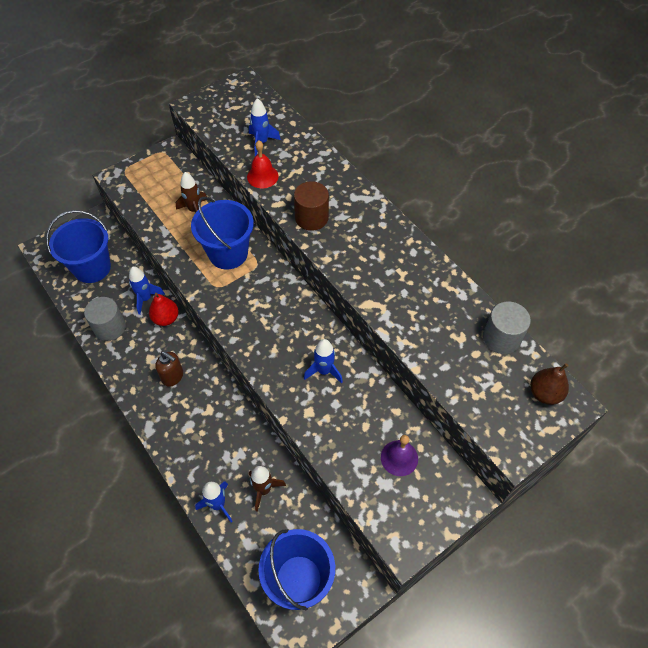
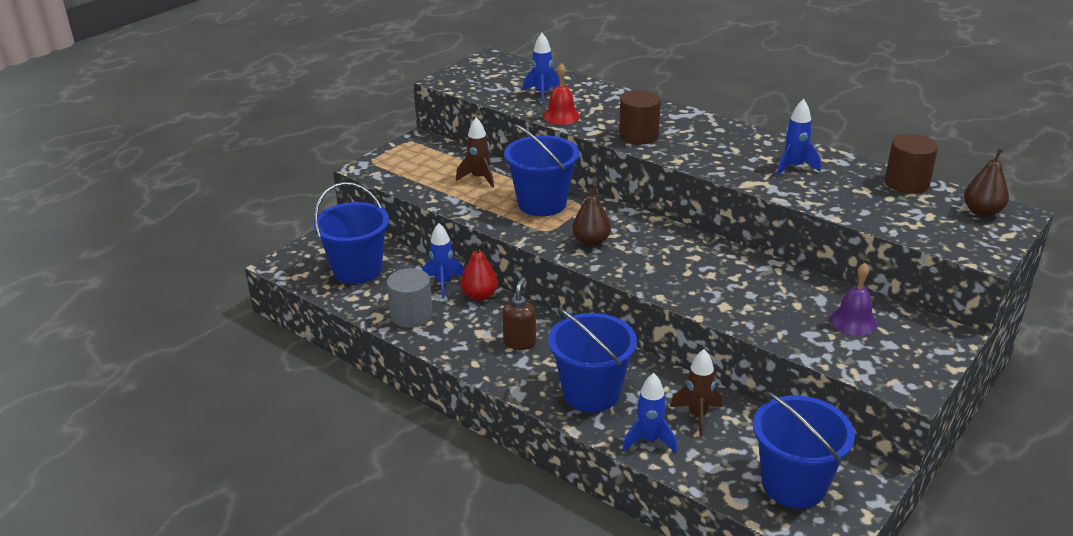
camera: 15 degrees left, 25 degrees down
brown soap dispenser [155,352,183,387] -> brown soap dispenser turned 90 degrees counterclockwise [502,277,536,350]
blue rocket [304,339,343,384] -> blue rocket moved to [777,99,821,176]
grey cylinder [483,302,531,354] -> brown cylinder [885,134,938,194]
none -> blue bucket [548,308,637,412]
none -> brown pear [572,184,611,247]

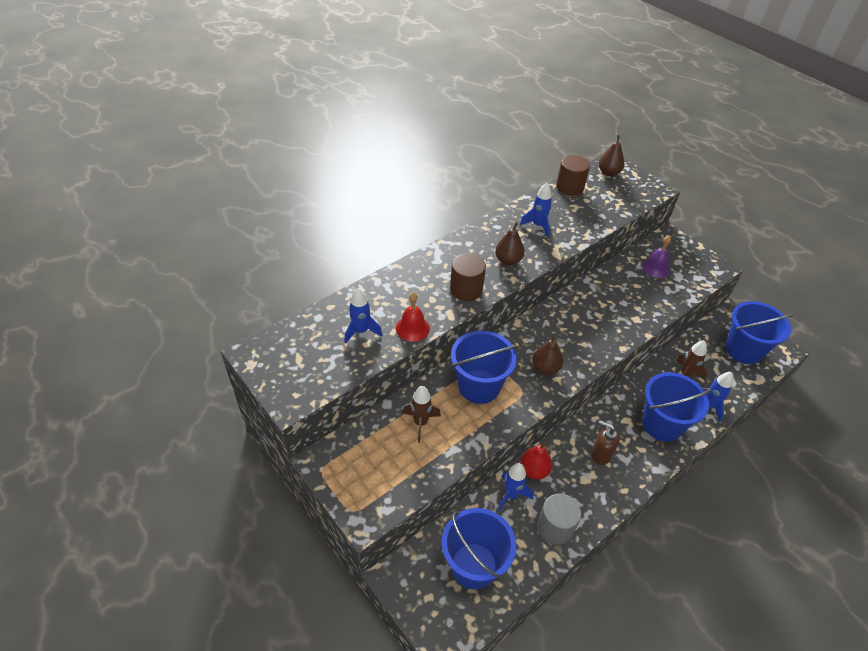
camera: 80 degrees left, 15 degrees up
none -> brown pear [495,222,525,266]

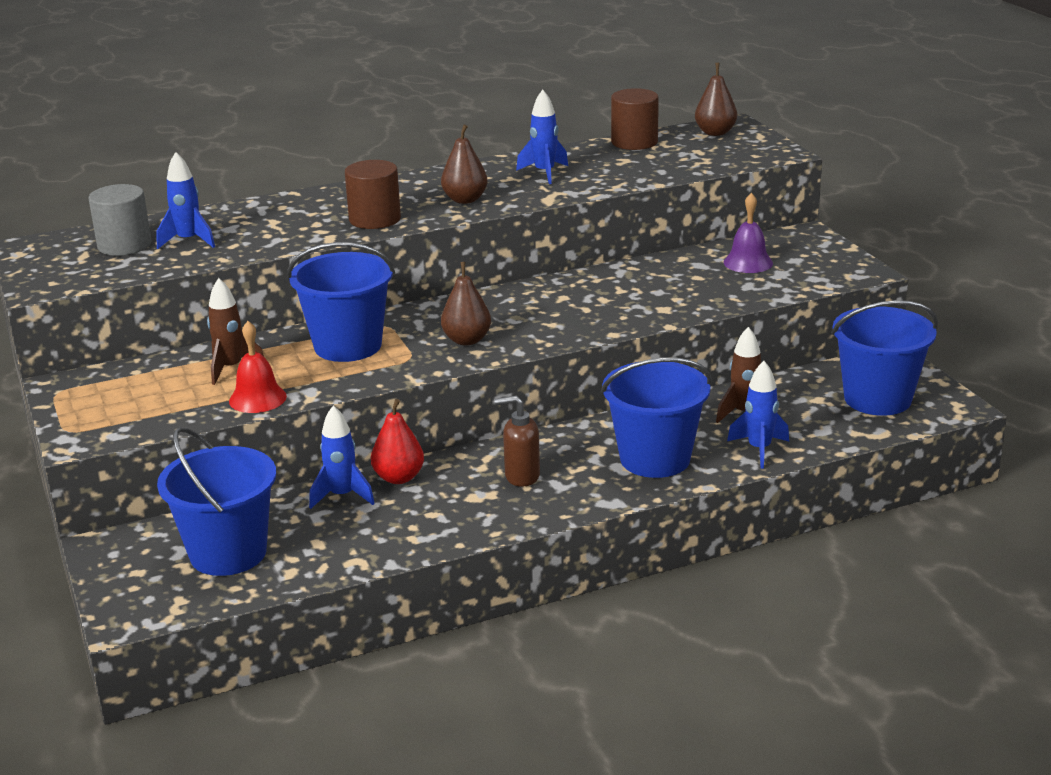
camera: 20 degrees right, 20 degrees down
red bell [396,292,430,342] -> red bell moved to [229,321,287,413]
grey cylinder [537,494,581,545] -> grey cylinder moved to [89,184,152,256]
brown soap dispenser [591,421,619,465] -> brown soap dispenser turned 45 degrees counterclockwise [494,395,540,487]

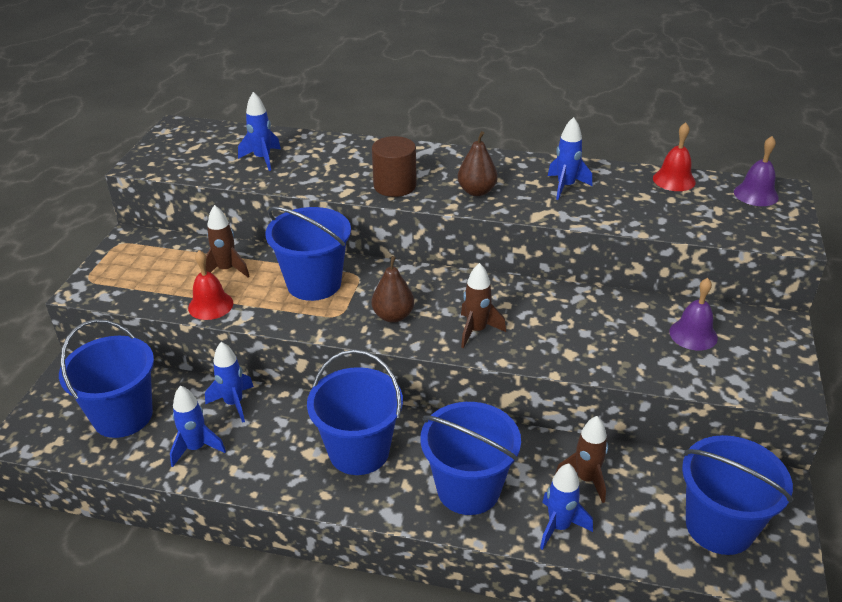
camera: 35 degrees right, 10 degrees up
grey cylinder [89,184,152,256] -> none
red pear [371,399,424,484] -> none
brown soap dispenser [494,395,540,487] -> blue bucket [307,349,403,475]
brown cylinder [611,88,659,150] -> red bell [653,122,696,191]
brown pear [695,63,737,136] -> purple bell [734,136,779,206]
none -> blue rocket [170,386,226,467]
none -> brown rocket [461,263,506,348]

